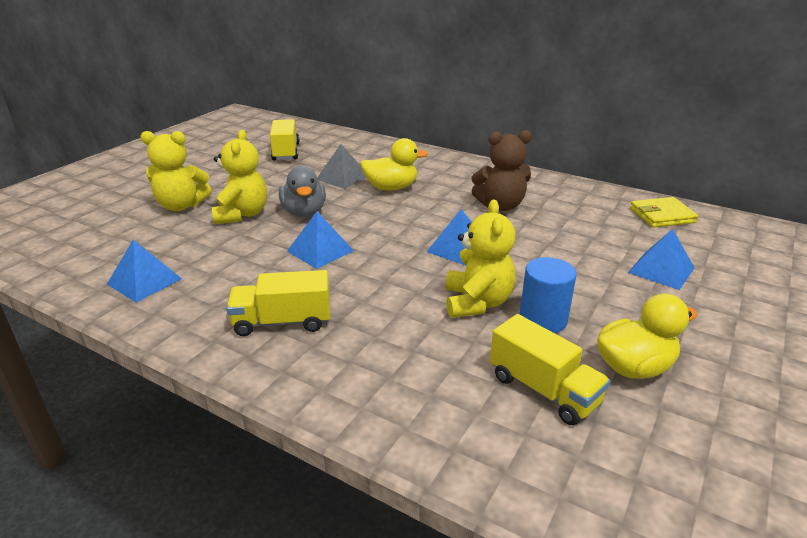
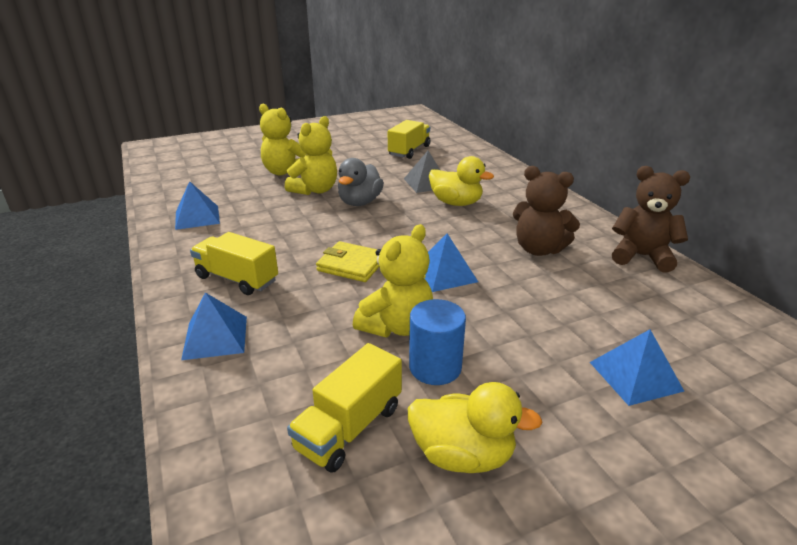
camera: 35 degrees right, 0 degrees up
blue pyramid [287,211,354,269] -> blue pyramid moved to [181,292,247,360]
yellow truck [490,314,610,425] -> yellow truck turned 45 degrees clockwise [287,343,402,473]
yellow wallet [630,197,698,227] -> yellow wallet moved to [316,241,380,282]
none -> brown teddy bear [612,166,690,273]

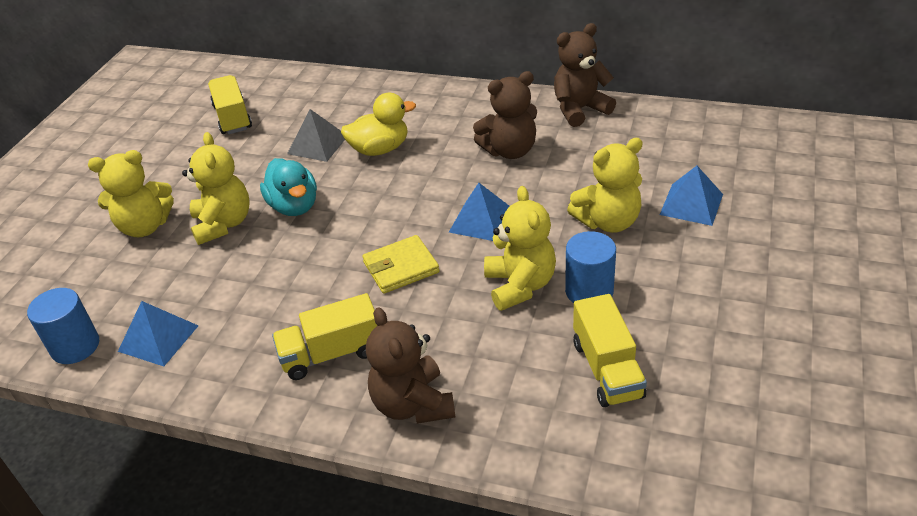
camera: 45 degrees left, 10 degrees up
blue pyramid [181,292,247,360] -> brown teddy bear [366,307,455,424]
grey duck [338,158,384,206] -> turquoise duck [260,158,317,216]
yellow duck [408,382,543,473] -> none
none -> blue cylinder [27,288,99,364]
none -> yellow teddy bear [567,138,643,233]

